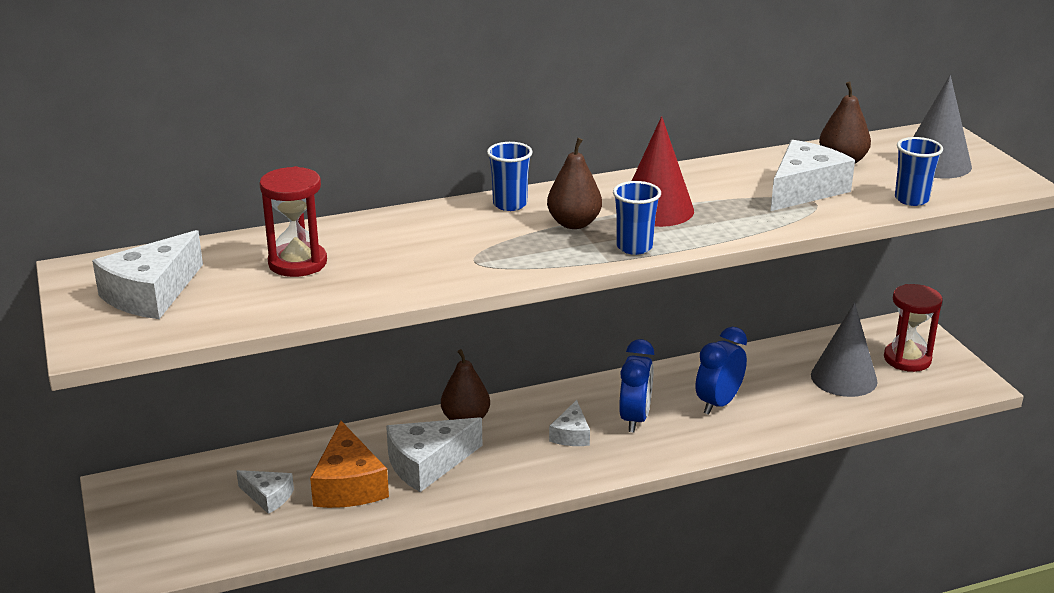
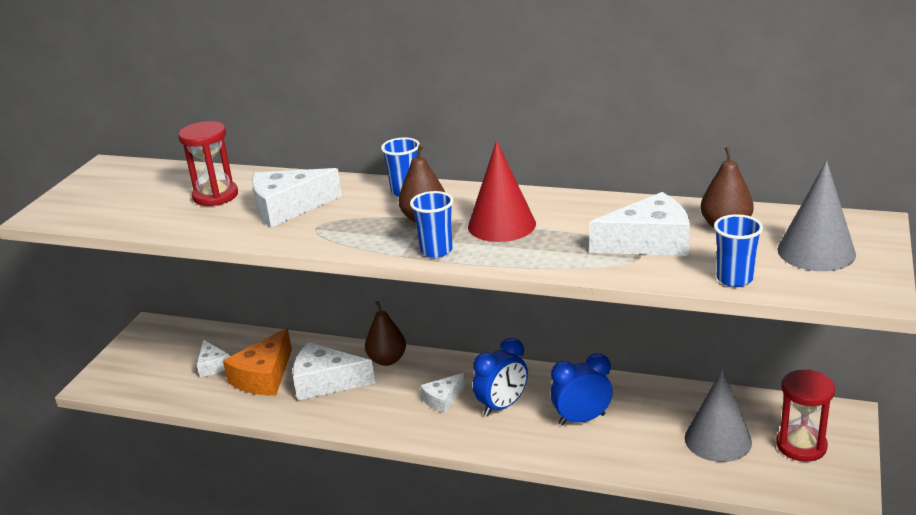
camera: 40 degrees right, 0 degrees up
white cheese [92,230,203,319] -> white cheese moved to [252,168,342,227]

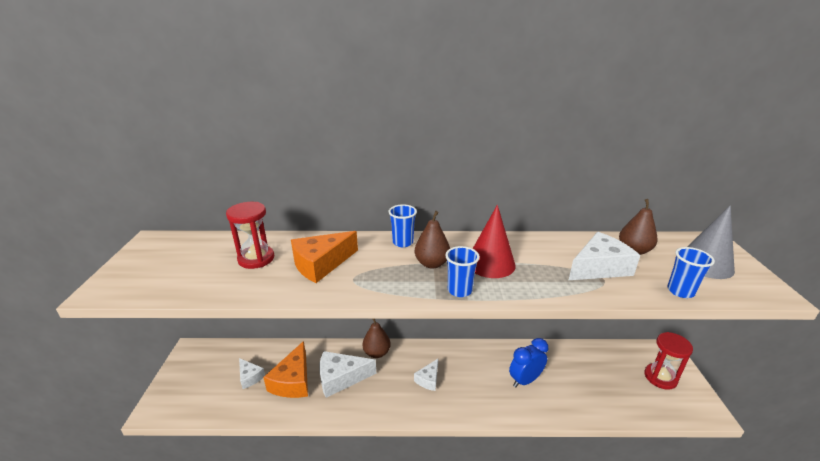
camera: 20 degrees left, 0 degrees up
white cheese [252,168,342,227] -> orange cheese [291,231,358,283]
blue clock [473,338,528,416] -> none
grey cone [685,369,752,462] -> none

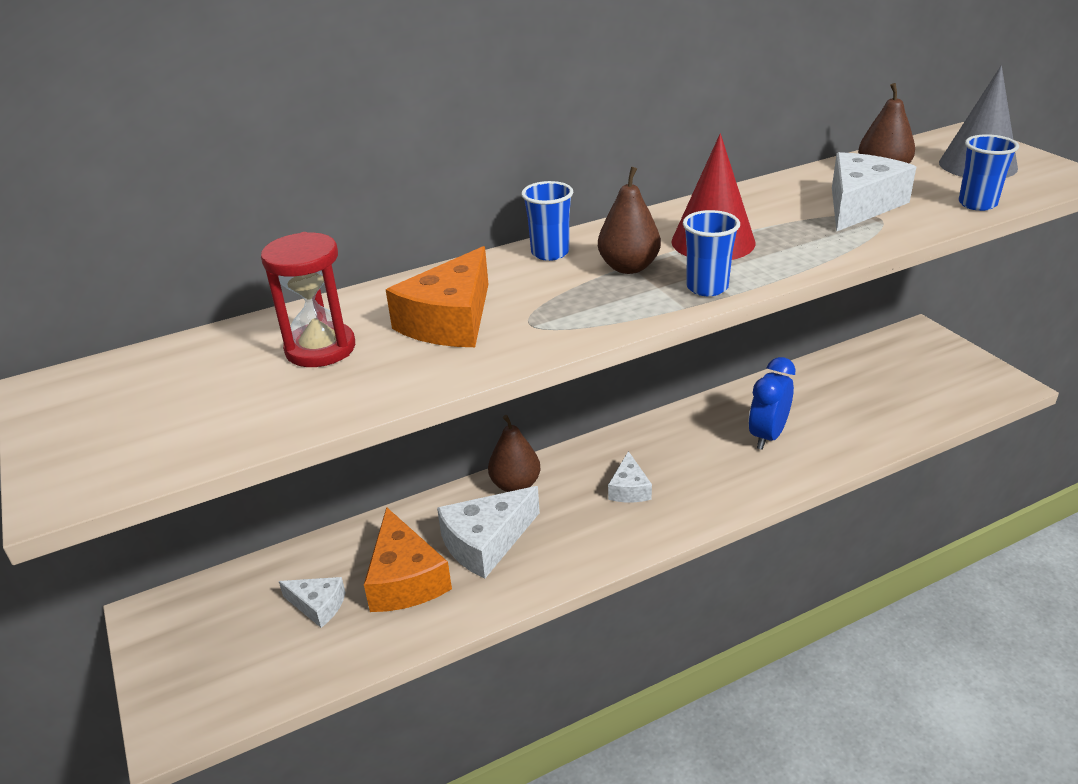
camera: 25 degrees left, 5 degrees up
red hourglass [644,332,693,390] -> none

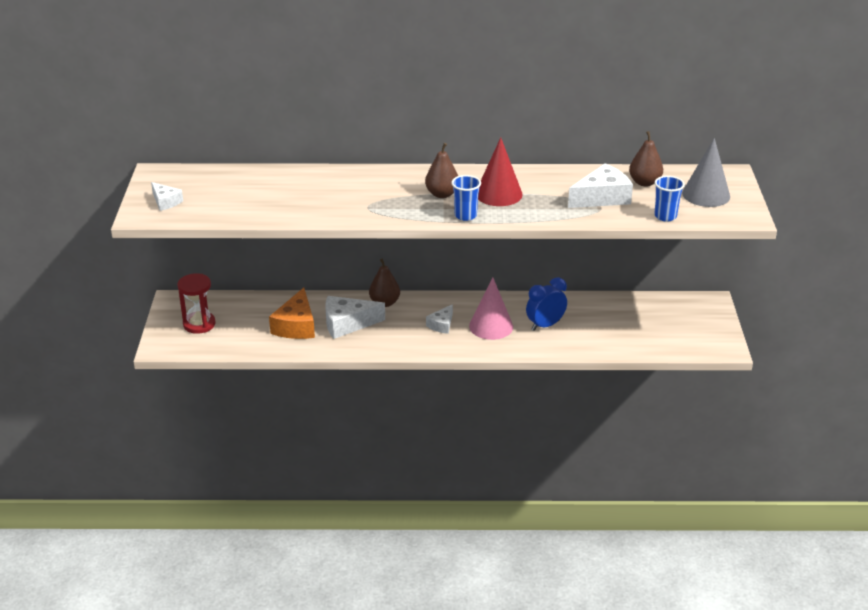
camera: 25 degrees right, 0 degrees up
red hourglass [261,232,355,367] -> red hourglass moved to [177,273,216,334]
white cheese [279,577,346,628] -> white cheese moved to [151,182,183,211]
orange cheese [386,246,488,347] -> none
blue cup [521,181,573,261] -> none
none -> pink cone [469,277,513,340]

